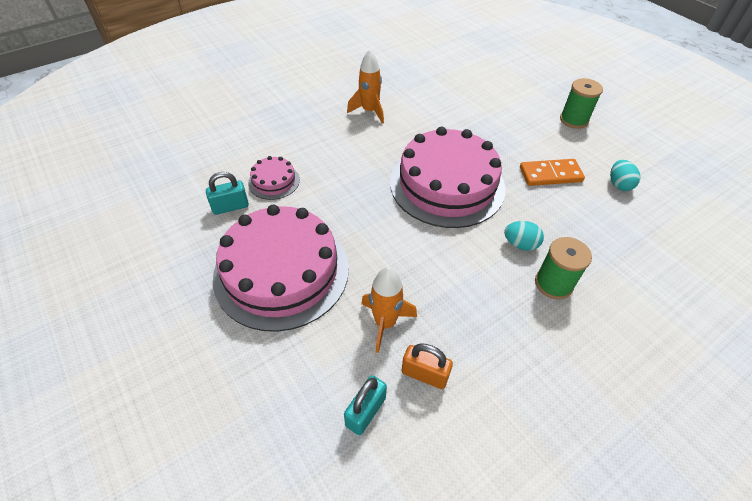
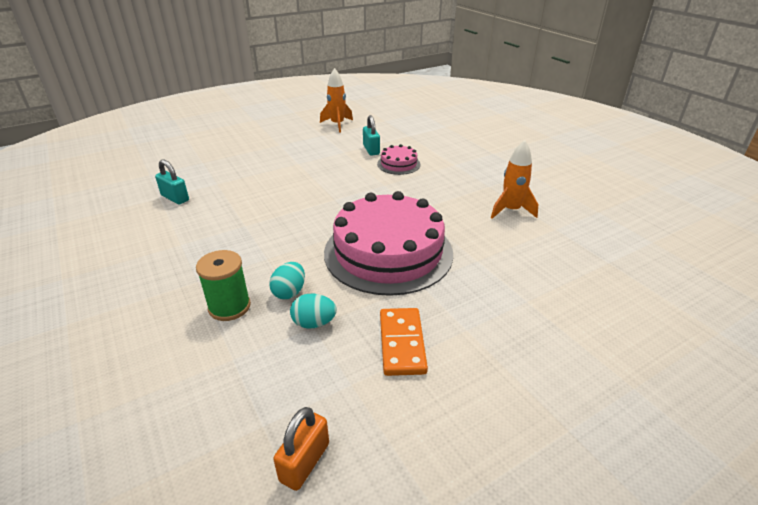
camera: 95 degrees right, 15 degrees down
pink cake [213,205,349,332] -> none
orange rocket [361,267,417,353] -> orange rocket moved to [320,68,353,133]
orange padlock [402,343,453,389] -> orange padlock moved to [273,407,329,491]
green spool [560,78,603,129] -> none
turquoise egg [610,160,640,191] -> turquoise egg moved to [290,294,337,329]

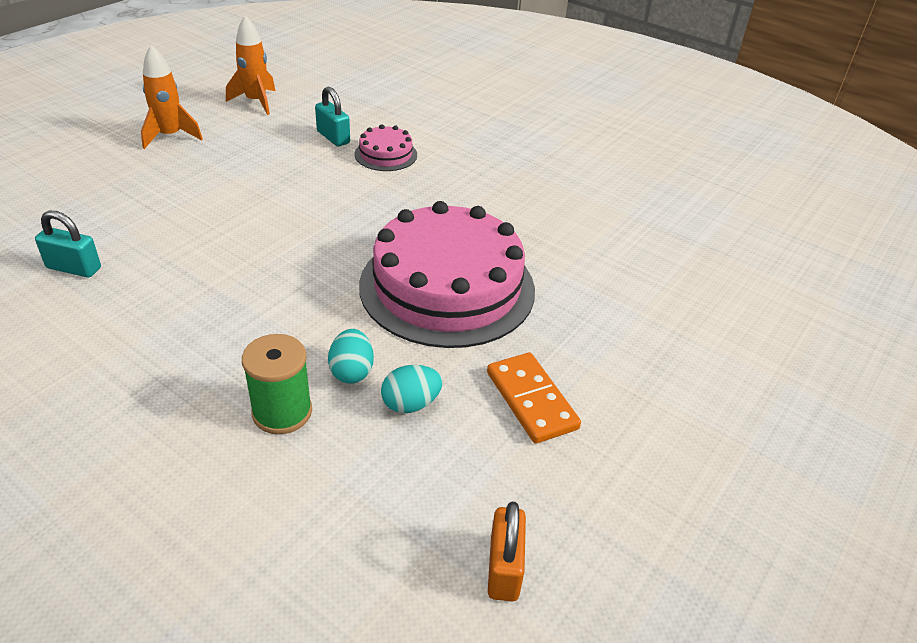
camera: 25 degrees left, 5 degrees up
orange rocket [491,140,538,219] -> orange rocket moved to [141,45,203,149]

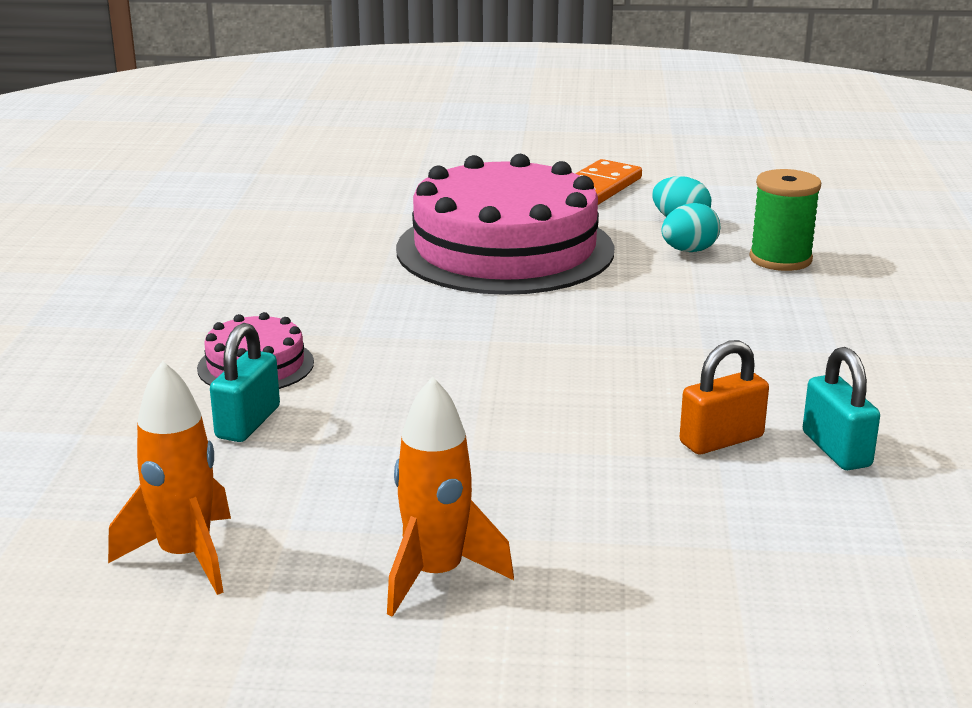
camera: 120 degrees left, 15 degrees down
orange padlock [488,502,526,602] -> orange padlock moved to [680,340,769,454]

